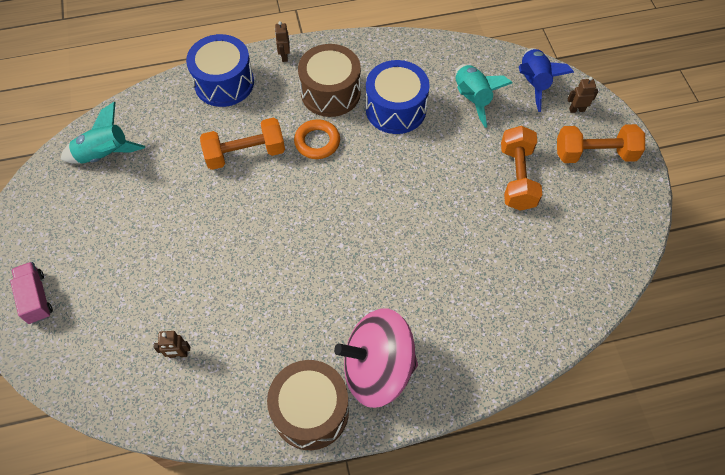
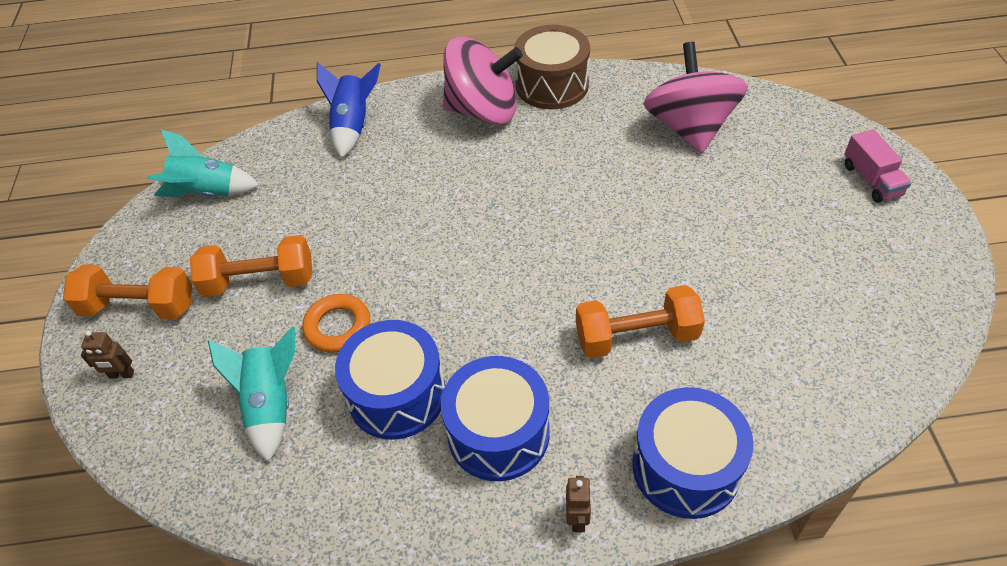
camera: 170 degrees left, 10 degrees down
turquoise rocket [61,102,145,164] -> turquoise rocket moved to [147,129,259,197]
brown robot [154,331,190,358] -> pink spinning top [643,42,748,153]
orange ring [294,119,340,159] -> orange ring moved to [302,294,370,353]
brown drum [298,44,361,117] -> blue drum [441,356,550,481]
orange dumbbell [501,126,542,211] -> orange dumbbell turned 75 degrees clockwise [190,235,313,297]
blue rocket [519,48,574,112] -> blue rocket moved to [317,62,381,158]

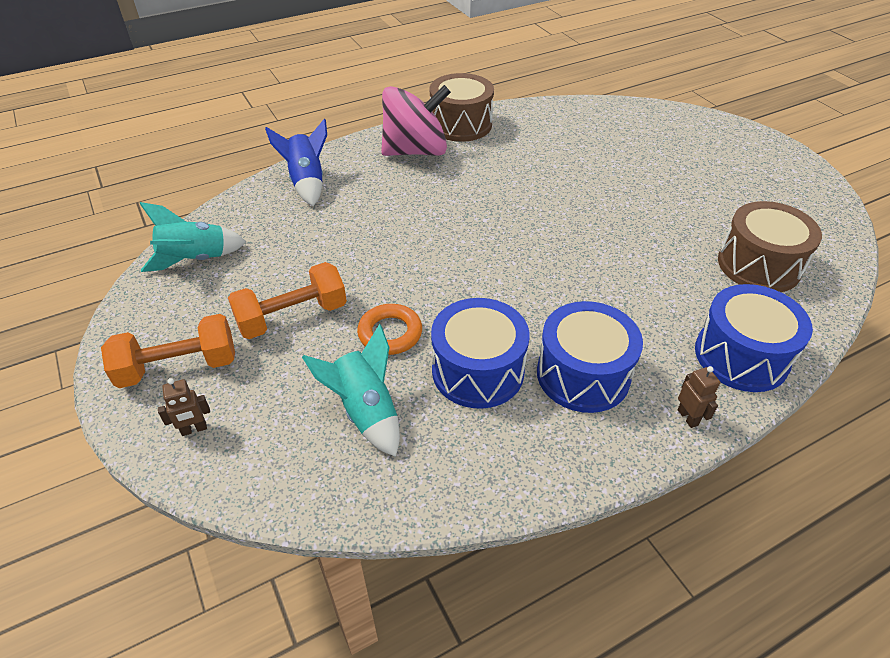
camera: 25 degrees left, 5 degrees down
orange dumbbell [576,285,705,358] -> none
pink spinning top [643,42,748,153] -> none
pink truck [844,129,911,203] -> none
none -> brown drum [718,201,822,292]

